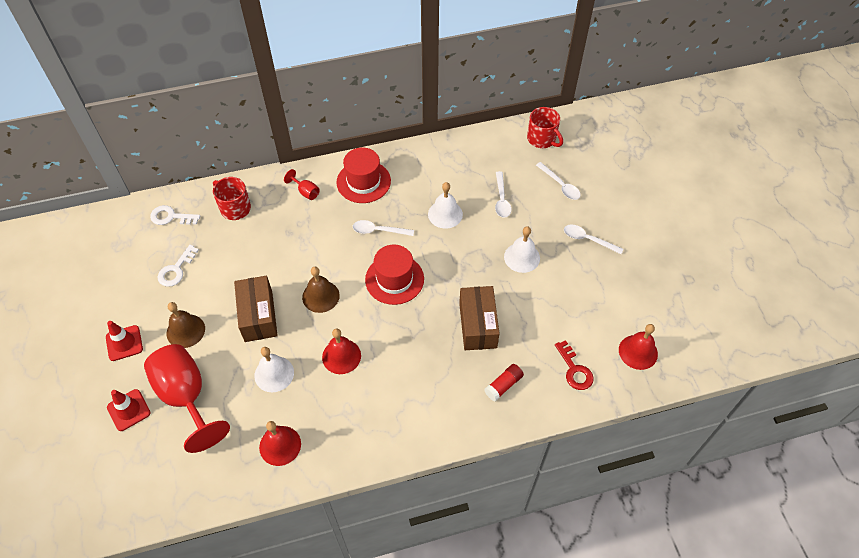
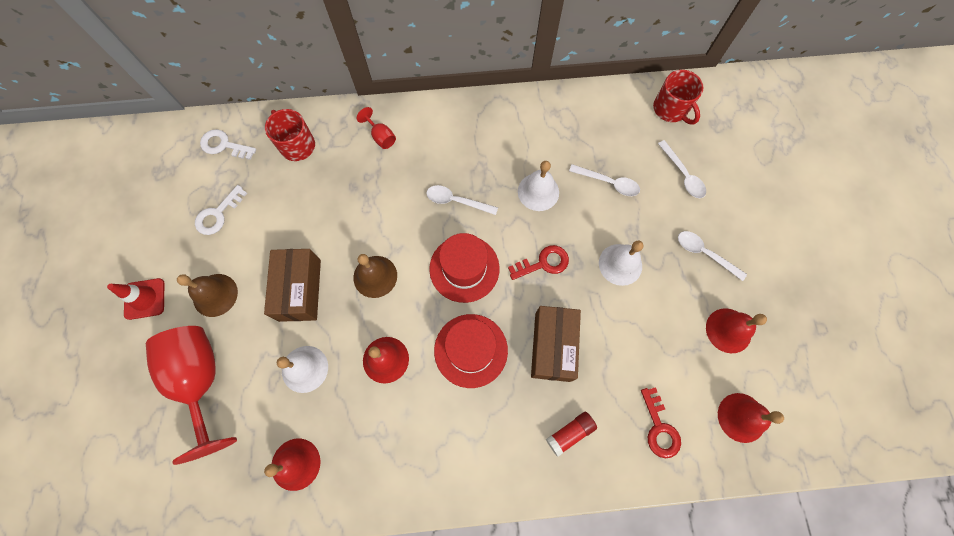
camera: 10 degrees right, 15 degrees up
red traffic cone [107,389,151,431] -> none
red hat [337,148,391,203] -> red hat moved to [434,314,508,388]
white spoon [495,171,511,218] -> white spoon turned 75 degrees counterclockwise [569,164,640,196]
none -> red key [508,245,569,280]
none -> red bell [706,308,767,353]

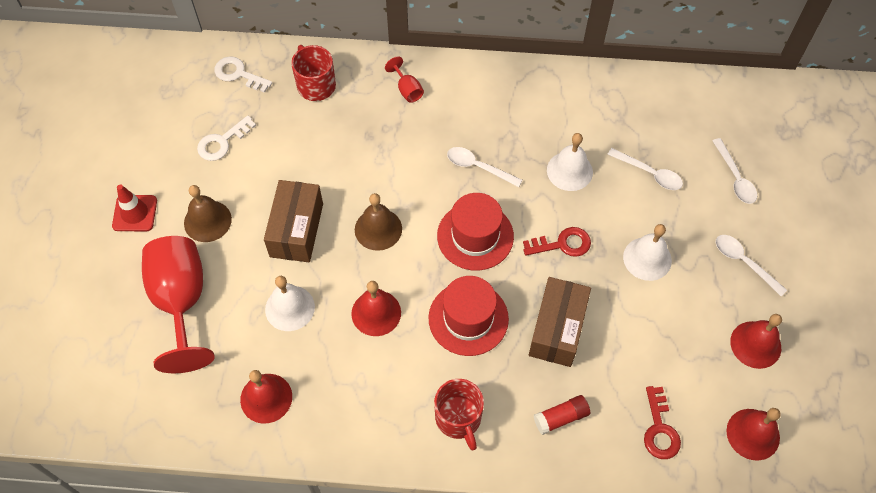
camera: 10 degrees right, 10 degrees down
red mug [653,70,703,125] -> red mug moved to [434,379,484,451]

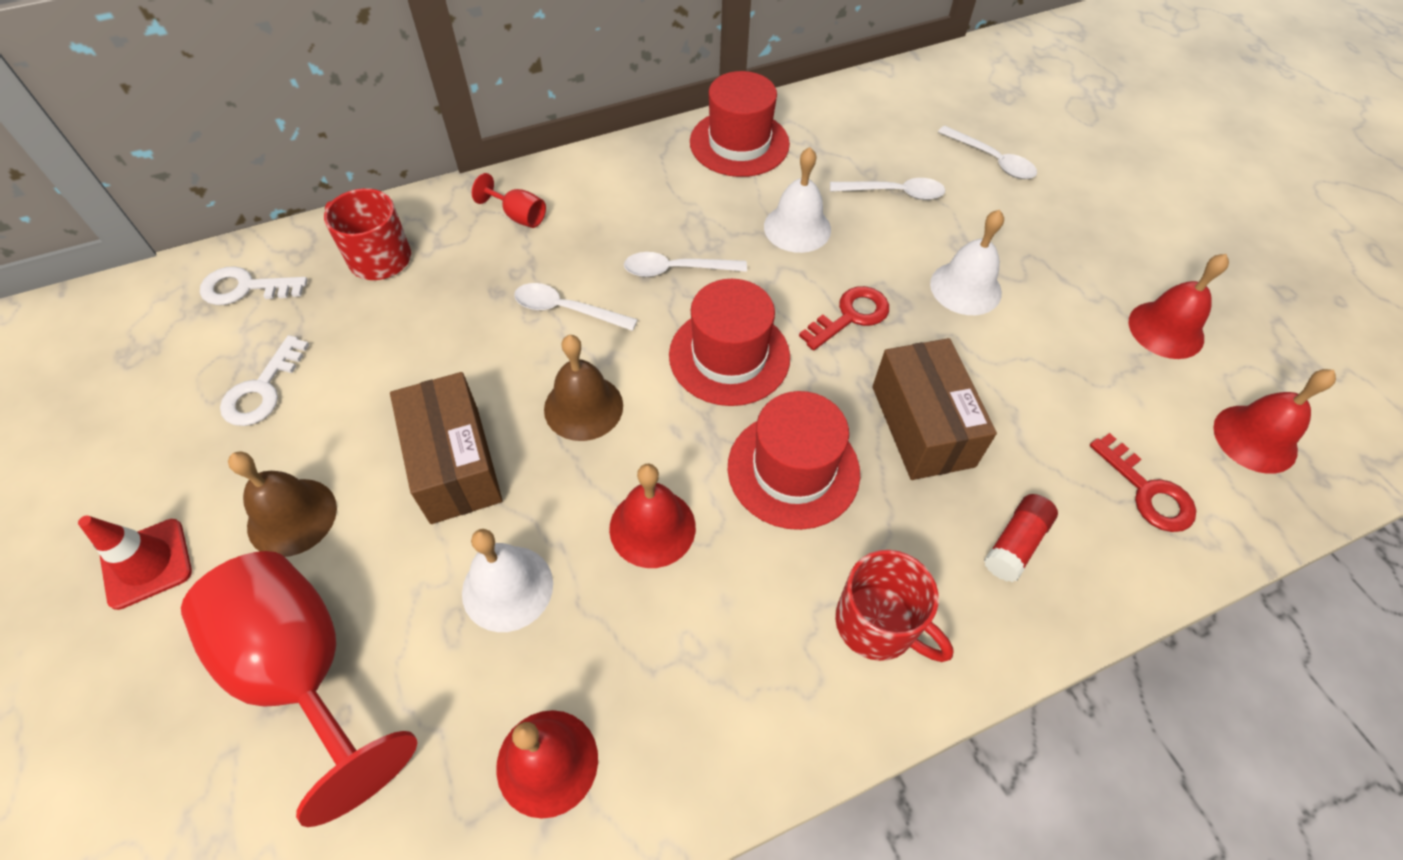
camera: 30 degrees left, 5 degrees down
white spoon [716,235,787,296] -> white spoon moved to [514,283,638,331]
none -> red hat [690,71,790,177]

